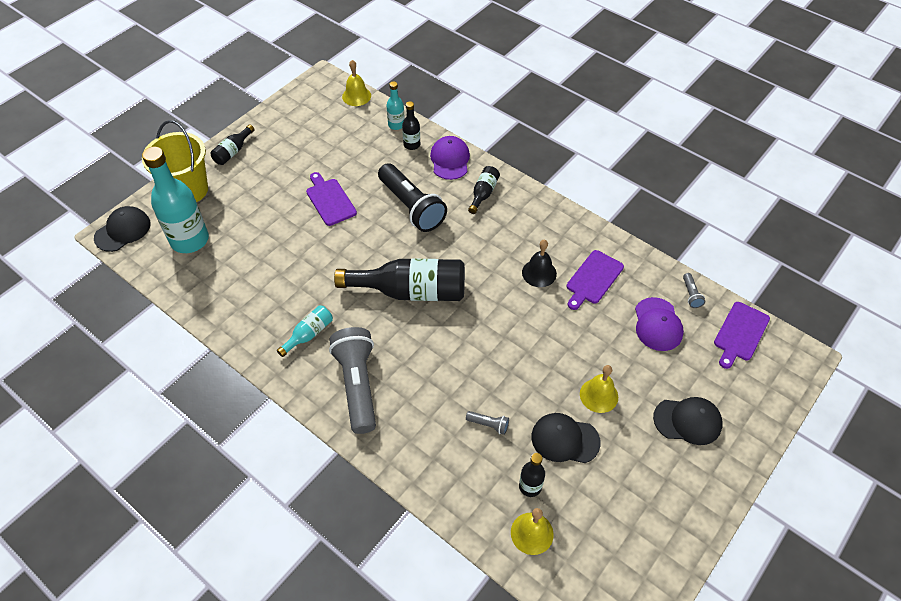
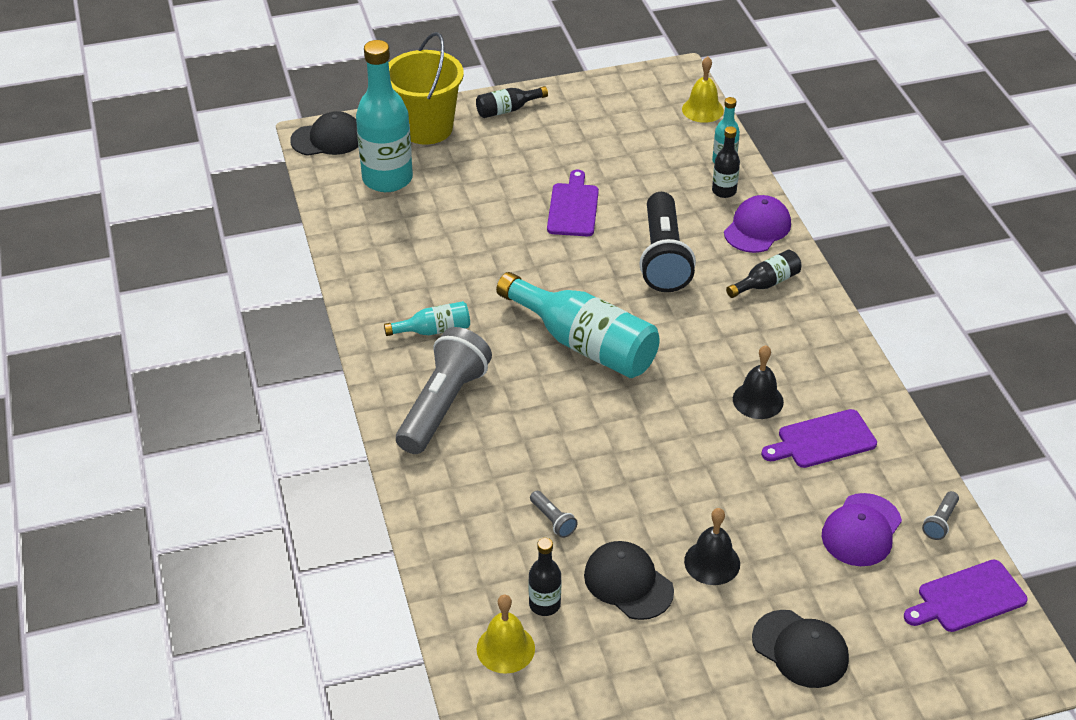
camera: 35 degrees right, 10 degrees down
black bottle [334,259,465,301] -> turquoise bottle [496,272,660,378]
yellow bell [580,365,618,413] -> black bell [684,508,740,585]

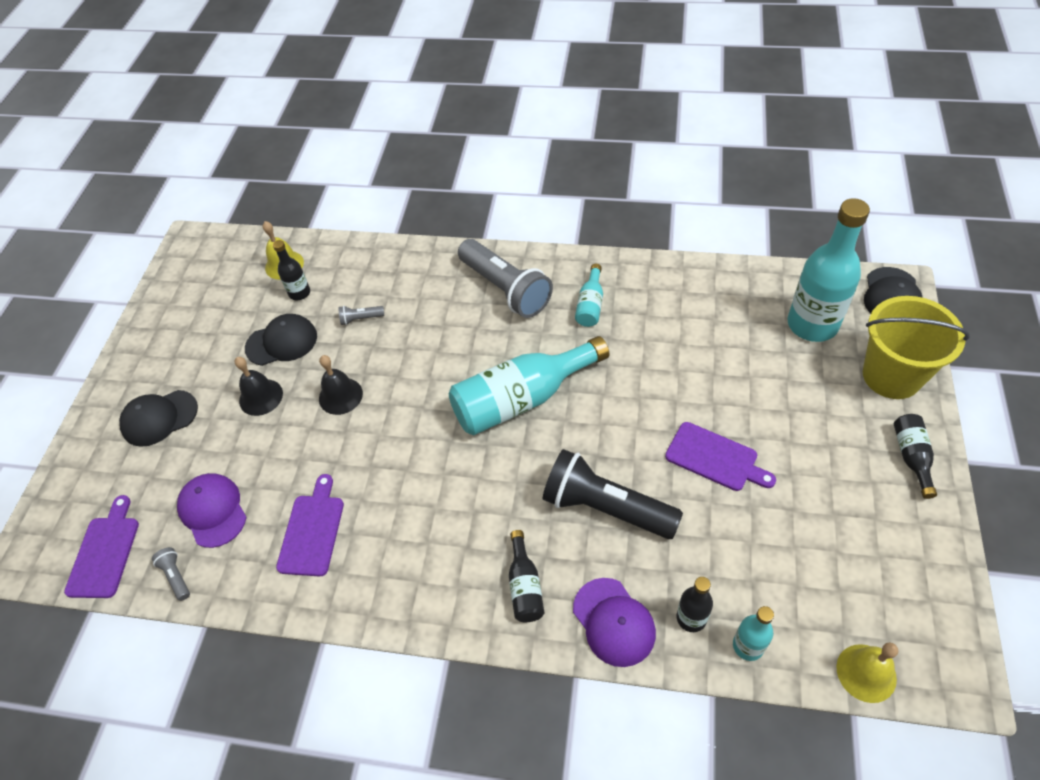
camera: 120 degrees right, 10 degrees up
black bell [733,345,784,419] -> black bell moved to [319,355,363,415]

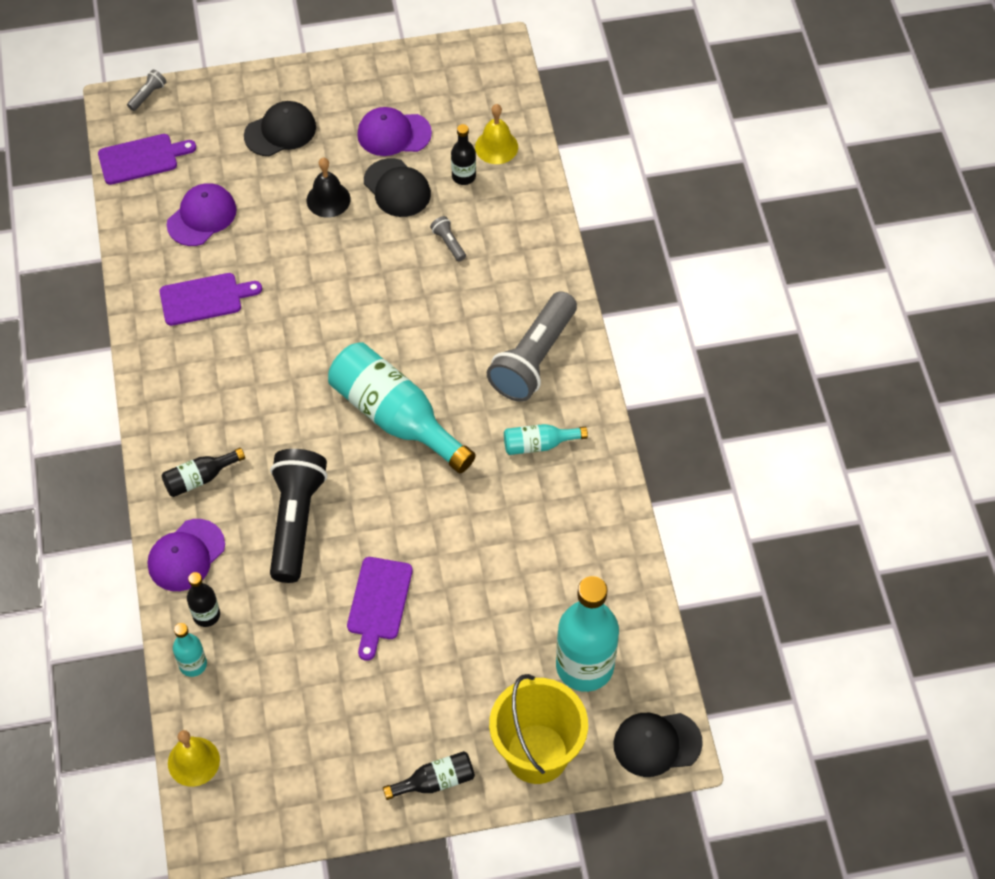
camera: 65 degrees right, 5 degrees up
black cap [119,390,198,447] -> black cap turned 105 degrees clockwise [244,101,316,156]
grey flashlight [152,547,190,601] -> grey flashlight moved to [127,70,166,111]
black bell [319,355,363,415] -> none
none -> purple cap [357,107,432,156]

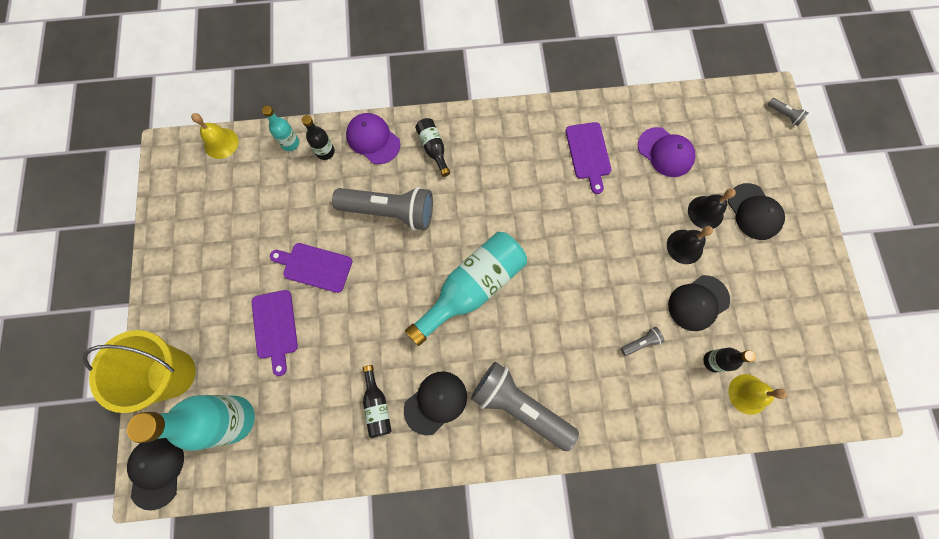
camera: 95 degrees right, 15 degrees up
purple cutting board [98,134,196,185] -> purple cutting board moved to [252,290,298,376]
black flashlight [270,449,327,583] -> grey flashlight [332,187,433,231]
purple cap [357,107,432,156] -> none
black bottle [383,751,475,800] -> black bottle moved to [363,365,392,438]
turquoise bottle [504,424,588,455] -> black cap [404,371,467,436]
none -> black bell [688,189,736,229]

